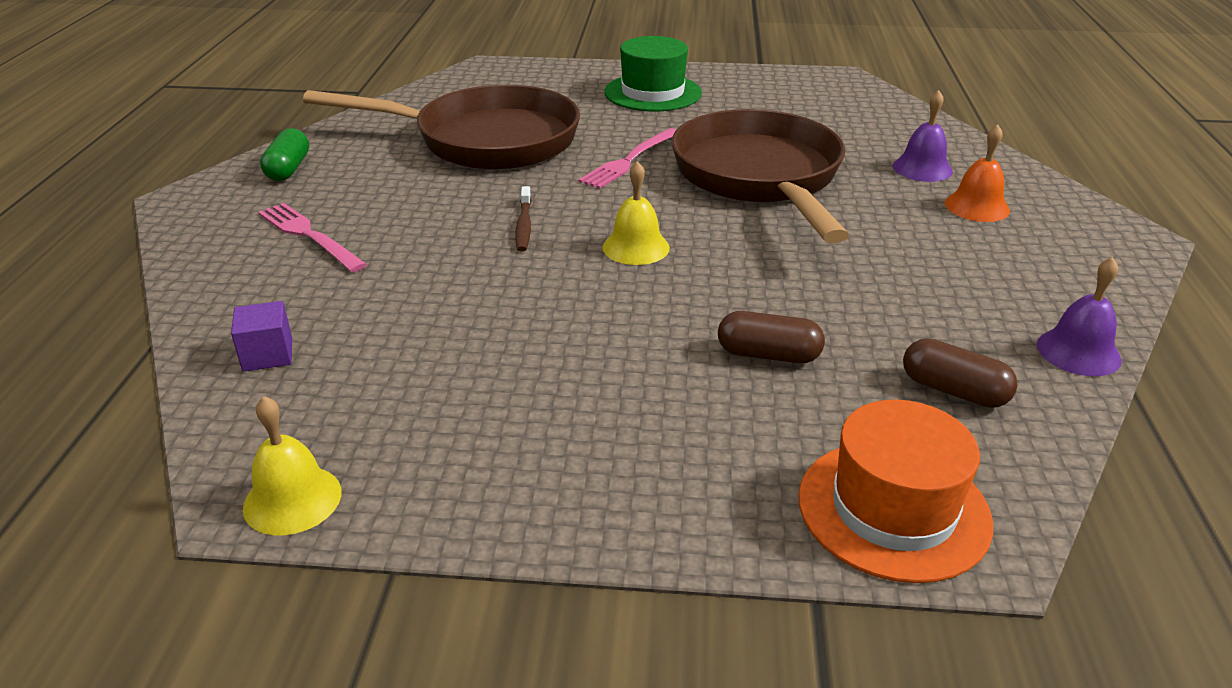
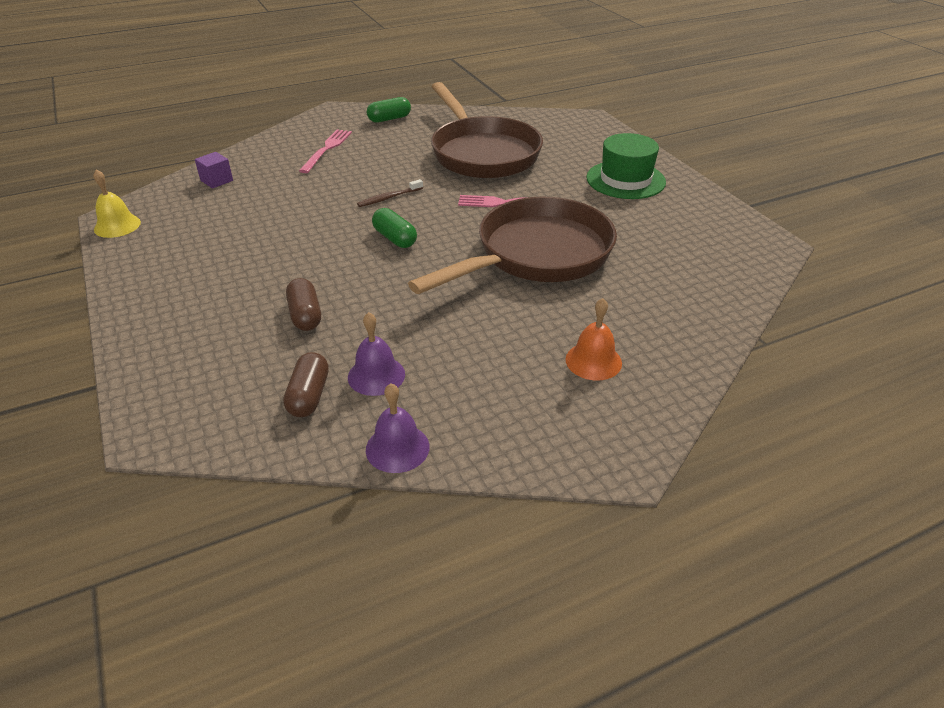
camera: 60 degrees right, 5 degrees up
yellow bell [603,161,670,265] -> green capsule [372,208,417,248]
orange hat [798,399,993,583] -> none
purple bell [893,90,953,182] -> purple bell moved to [348,312,405,396]

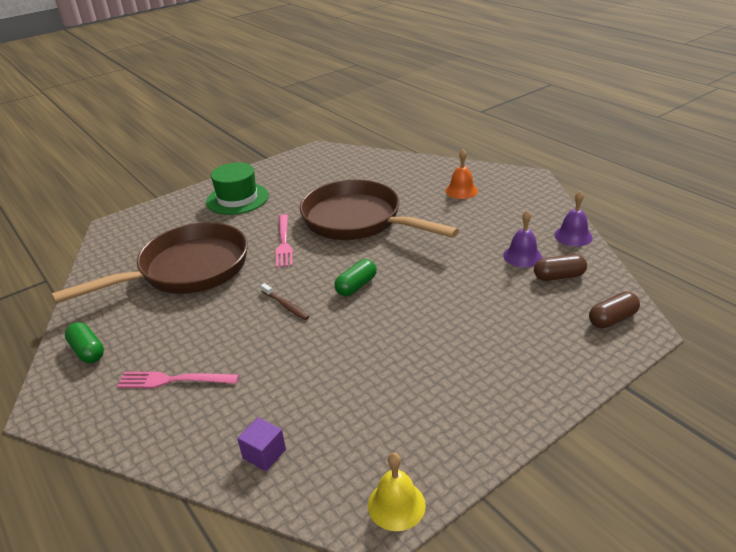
camera: 100 degrees left, 5 degrees down
brown capsule [286,278,321,331] -> brown capsule moved to [589,292,640,328]

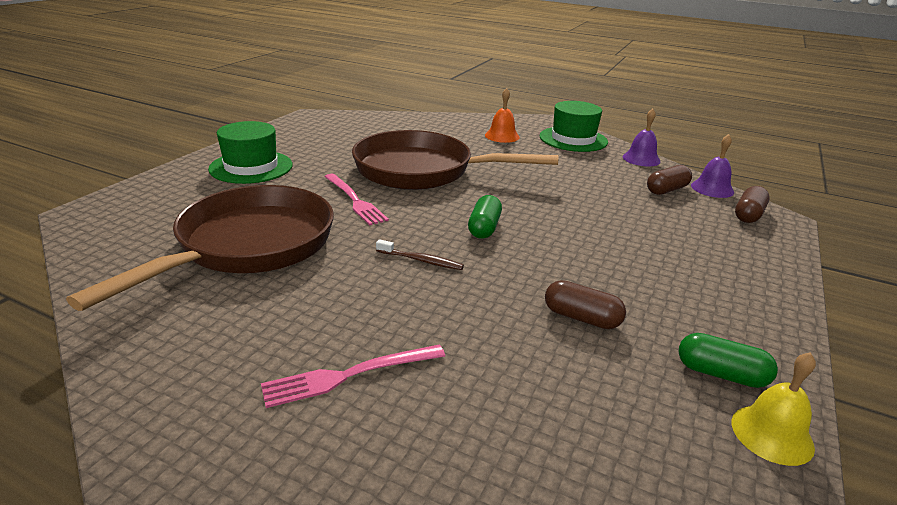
camera: 30 degrees left, 5 degrees down
green capsule [65,322,104,363] -> green capsule moved to [679,333,778,388]
purple cube [237,417,286,471] -> none
purple bell [503,210,542,268] -> purple bell moved to [691,134,734,198]
none -> green hat [540,101,608,152]
none -> brown capsule [545,280,626,329]

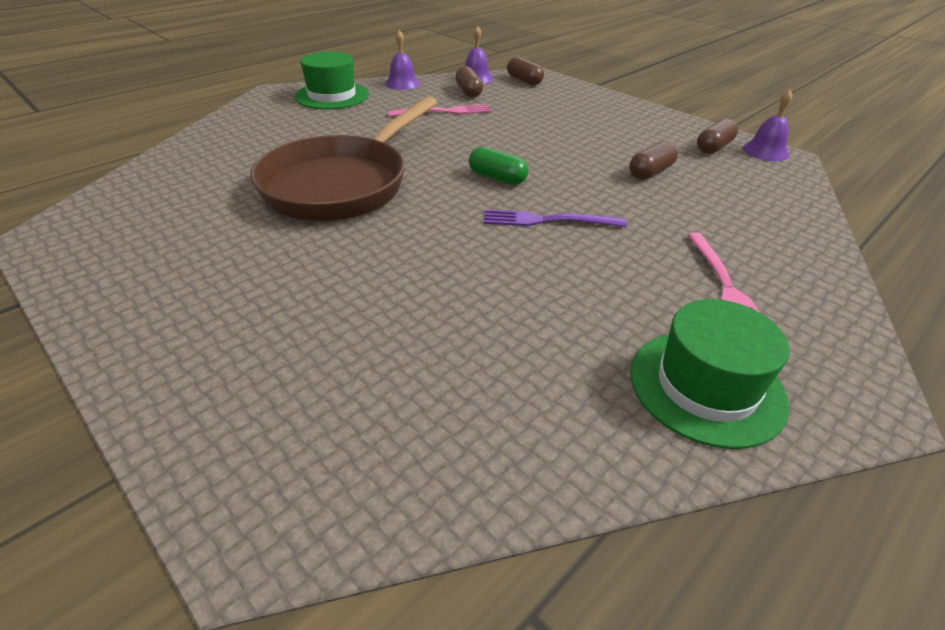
camera: 70 degrees left, 10 degrees up
brown pan [66,185,334,311] -> none
green hat [208,121,293,184] -> green hat moved to [630,299,790,449]
pink fork [325,174,389,225] -> pink fork moved to [388,104,491,117]
brown toothbrush [376,239,464,270] -> purple fork [483,209,626,227]
orange bell [485,88,519,143] -> none
green capsule [679,333,778,388] -> brown capsule [697,118,738,154]
yellow bell [732,352,816,466] -> purple bell [743,89,792,161]

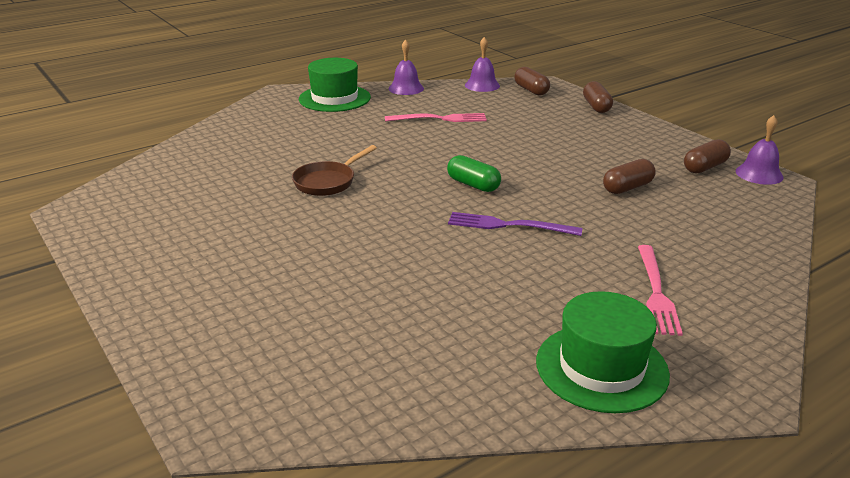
camera: 10 degrees right, 10 degrees down
brown pan [250,96,437,221] -> brown pan [292,145,377,196], size x0.46
brown capsule [455,66,483,98] -> brown capsule moved to [583,81,613,113]

